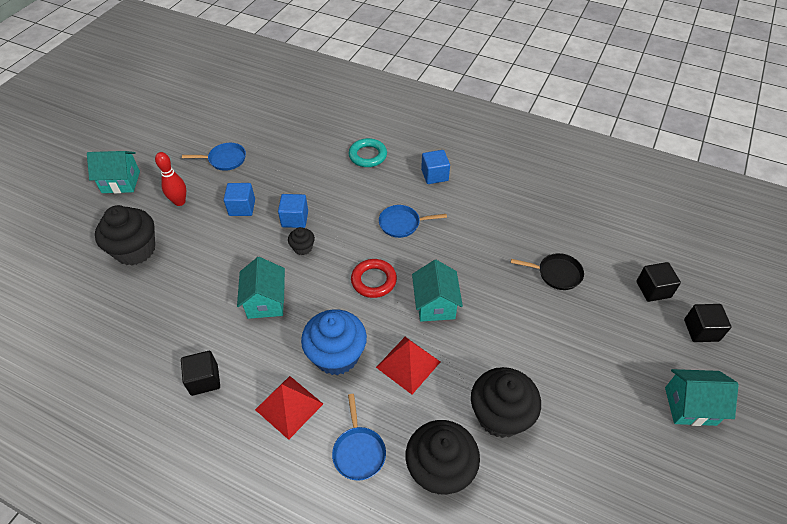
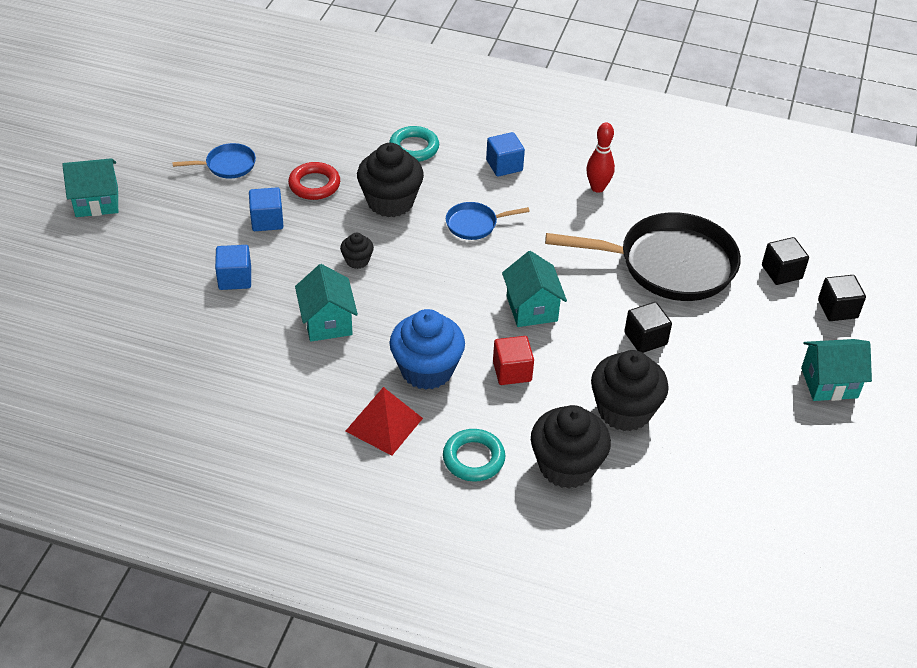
camera: 10 degrees left, 5 degrees down
black cupcake [95,205,155,266] -> black cupcake moved to [357,143,424,217]
red bowling pin [155,152,186,206] -> red bowling pin moved to [586,122,615,193]
black cube [181,351,220,396] -> black cube moved to [624,302,672,353]
blue cube [278,194,308,228] -> blue cube moved to [215,245,251,290]
blue pan [332,394,386,481] -> turquoise ring [443,429,505,482]
red ring [351,259,397,298] -> red ring moved to [288,162,340,200]
red pyramid [376,337,440,394] -> red cube [493,336,534,385]
black pan [511,253,584,290] -> black pan [545,212,741,301], size x2.23

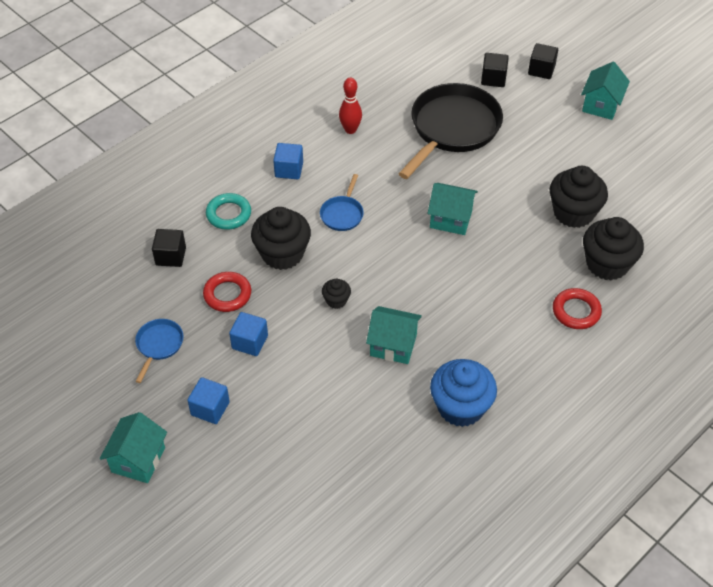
camera: 60 degrees left, 5 degrees up
blue cube [215,245,251,290] -> blue cube moved to [187,377,230,424]
red pyramid [345,387,423,456] -> none
blue cupcake [389,309,465,390] -> blue cupcake moved to [430,359,497,427]
turquoise ring [443,429,505,482] -> red ring [553,288,602,329]
red cube [493,336,534,385] -> none
black cube [624,302,672,353] -> black cube moved to [152,229,186,267]

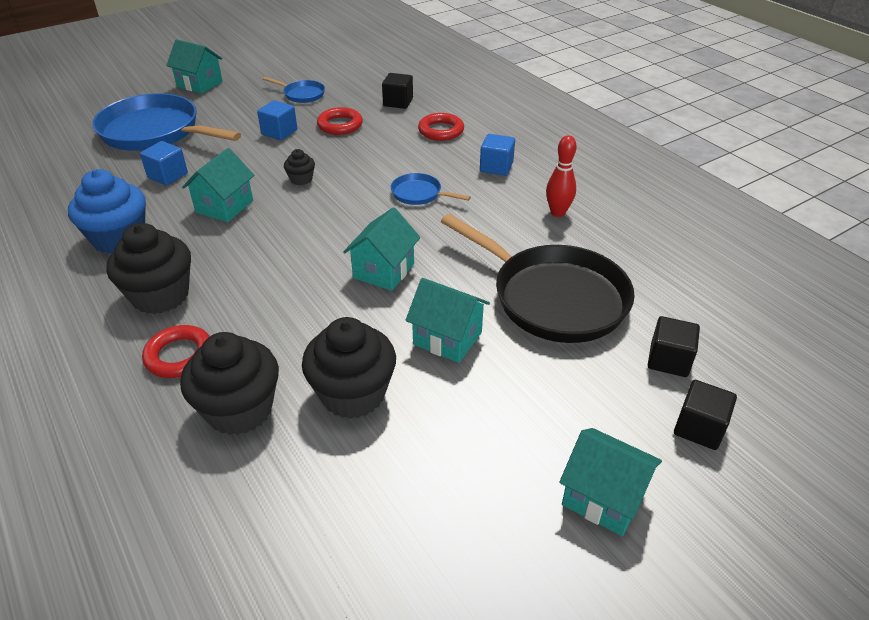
camera: 100 degrees right, 10 degrees down
blue cube [187,377,230,424] -> blue cube moved to [140,141,188,185]
turquoise ring [206,193,251,230] -> red ring [418,113,464,141]
black cupcake [251,207,311,270] -> black cupcake moved to [106,223,191,314]
none -> blue pan [92,93,241,151]
none -> turquoise house [406,278,490,363]

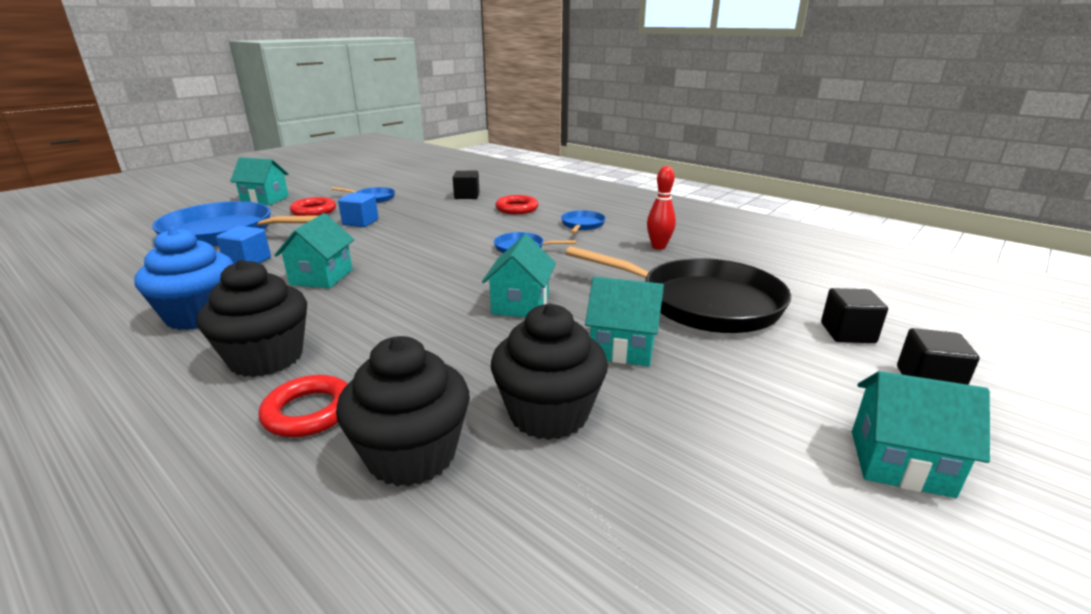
camera: 15 degrees left, 15 degrees down
black cupcake [284,149,315,185] -> none
red ring [317,107,363,135] -> red ring moved to [290,197,336,216]
blue cube [480,134,515,176] -> blue pan [561,210,606,234]

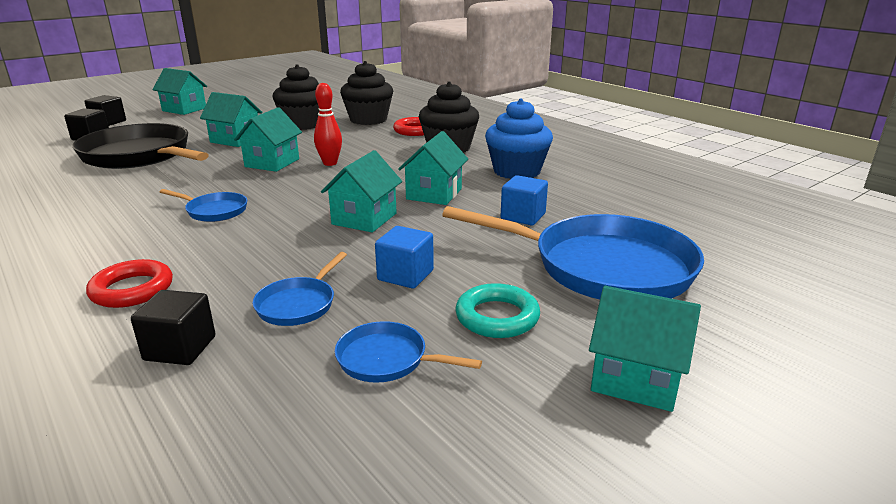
camera: 170 degrees left, 0 degrees up
red ring [290,197,336,216] -> turquoise ring [455,283,540,338]
blue pan [561,210,606,234] -> blue pan moved to [253,252,347,326]
red bowling pin [647,166,676,250] -> red bowling pin moved to [314,83,342,166]
none -> turquoise house [321,150,402,232]

